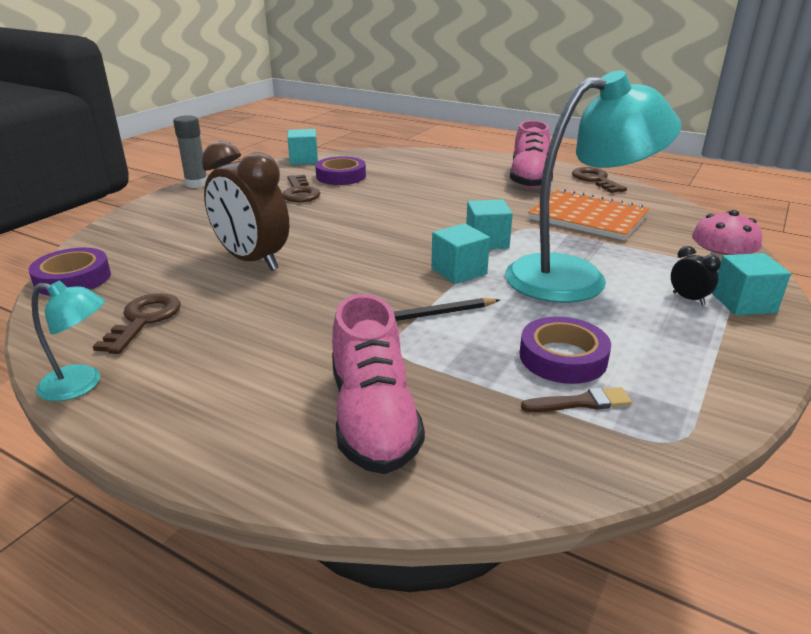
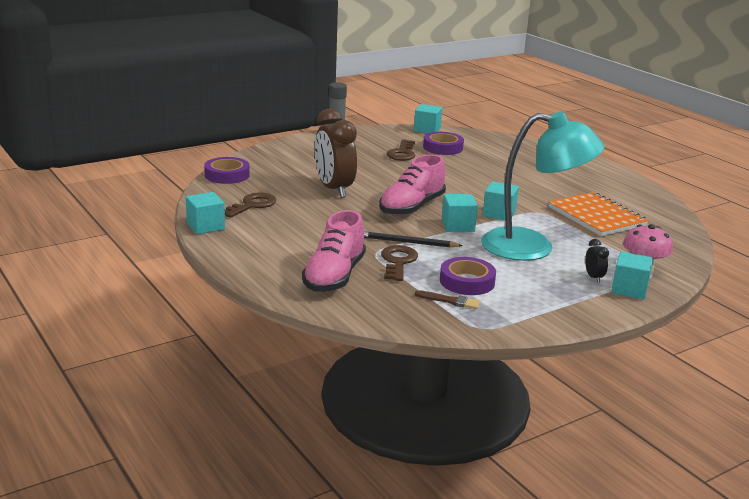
camera: 25 degrees right, 5 degrees down
turquoise lamp [32,280,105,401] -> turquoise cube [186,192,225,234]
pink shoe [510,120,553,188] -> pink shoe moved to [379,154,446,216]
brown key [572,167,627,193] -> brown key moved to [381,245,418,281]

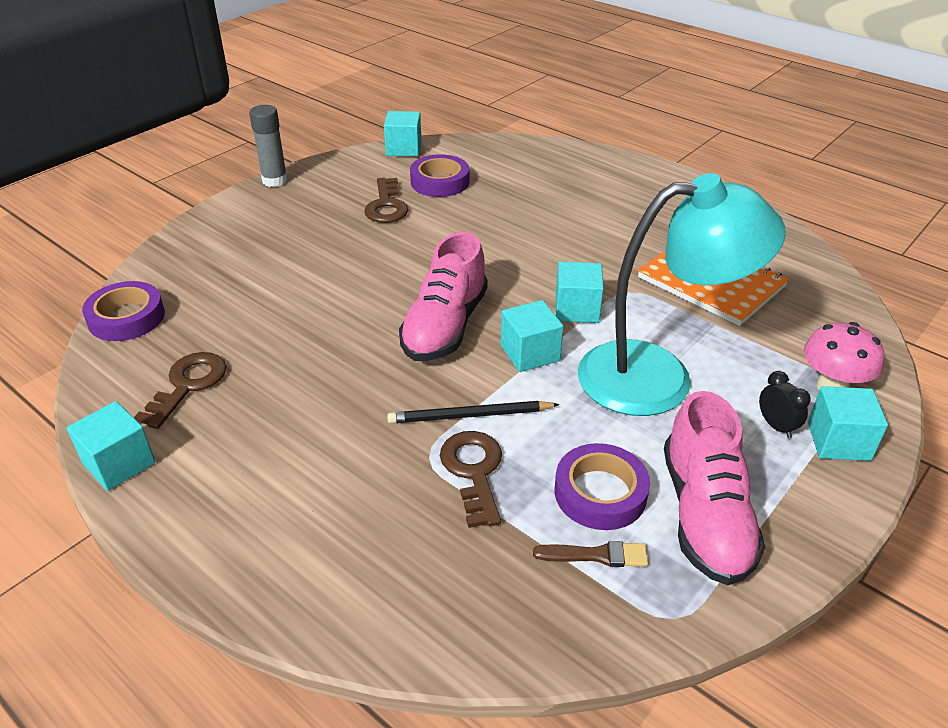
camera: 15 degrees left, 15 degrees up
pink shoe [302,210,366,292] -> pink shoe moved to [664,391,765,585]
brown clock [315,109,357,198] -> none

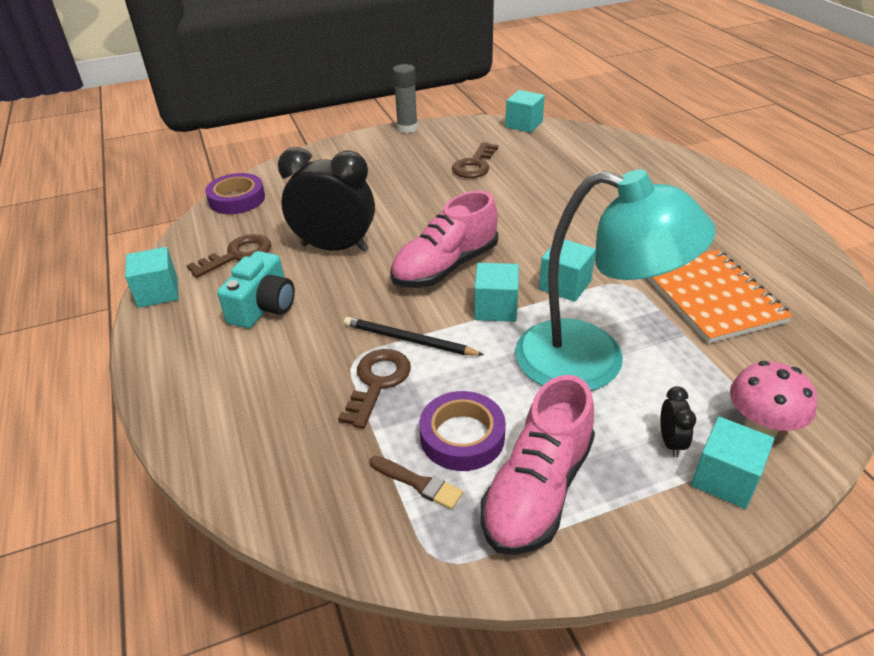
camera: 30 degrees right, 0 degrees up
purple tape [410,154,469,197] -> none
none -> turquoise camera [217,251,295,328]
none -> black clock [278,147,375,252]

